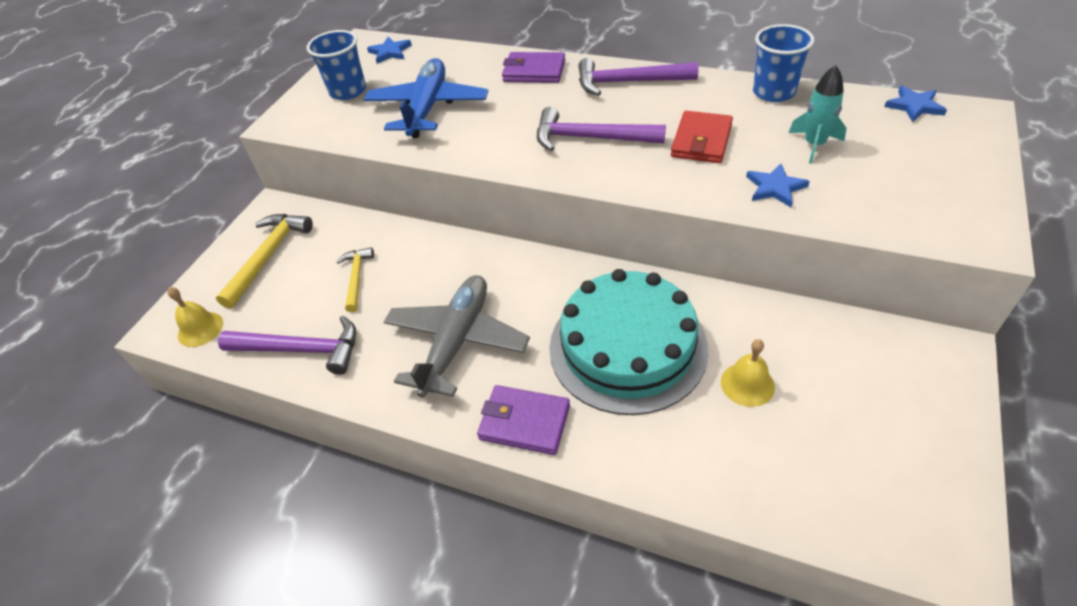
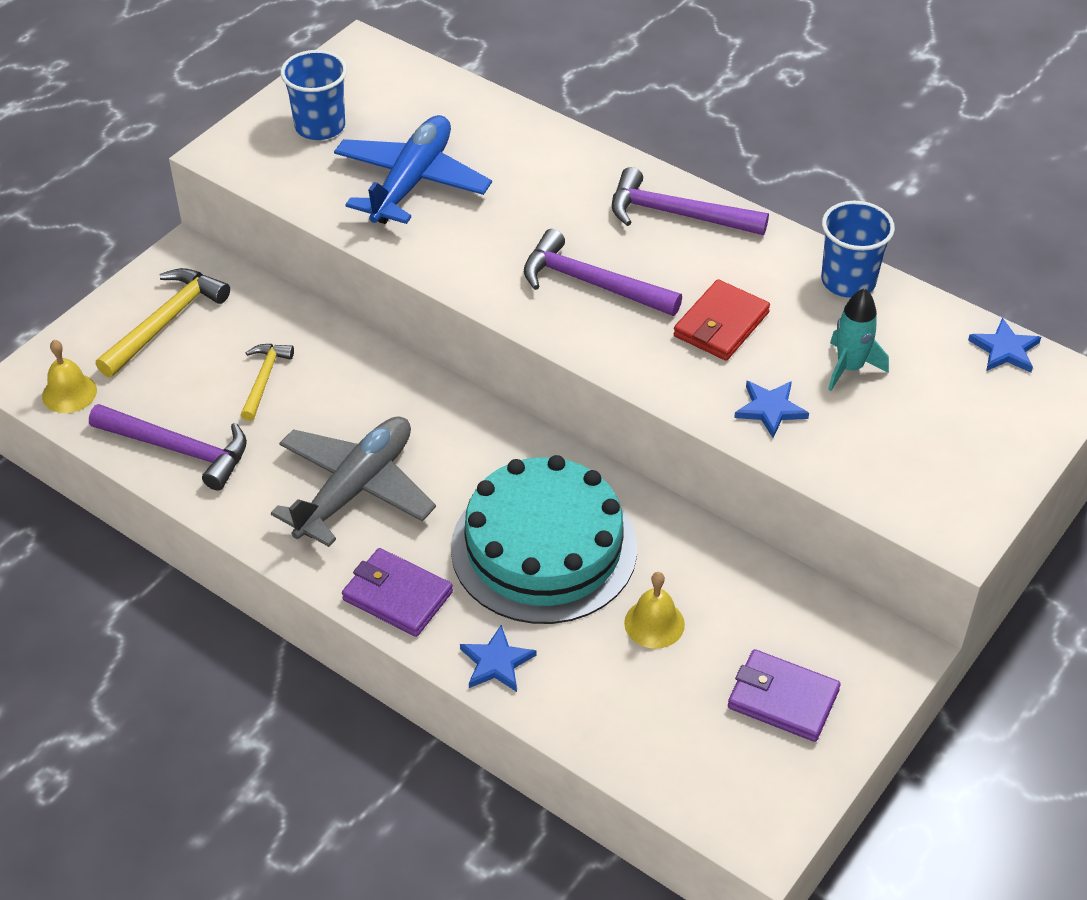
camera: 10 degrees right, 0 degrees up
blue star [367,37,412,64] -> blue star moved to [460,625,536,692]
purple wallet [502,52,565,83] -> purple wallet moved to [728,649,841,742]

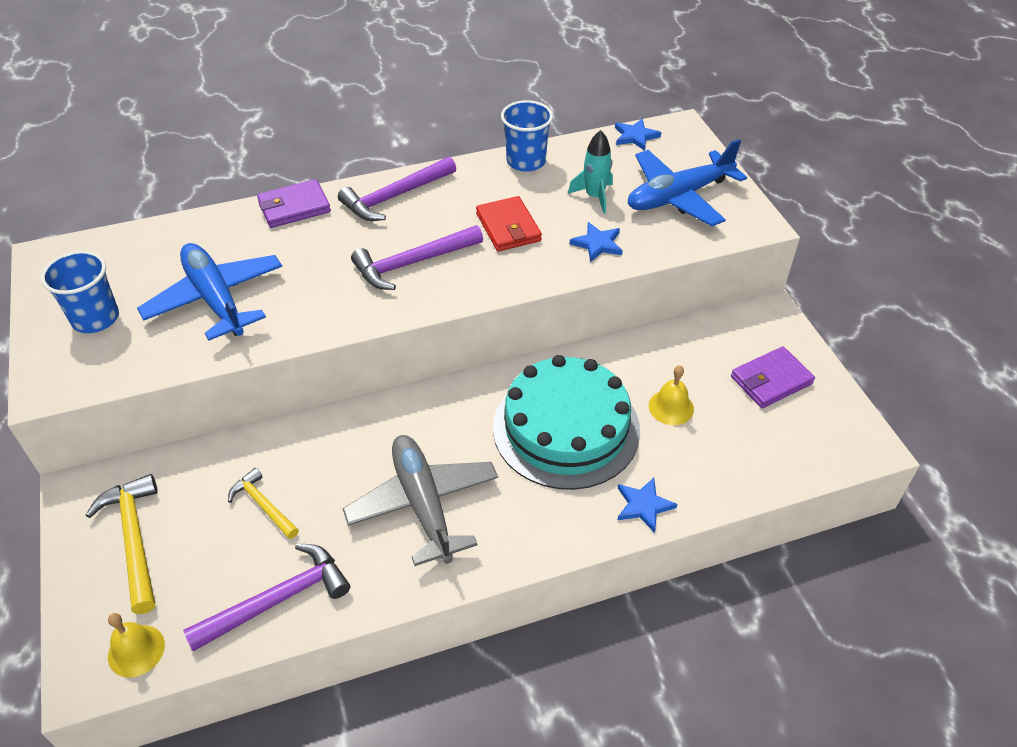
camera: 55 degrees left, 0 degrees up
purple wallet [342,548,453,637] -> purple wallet moved to [257,179,331,228]
none -> blue plane [628,139,747,226]

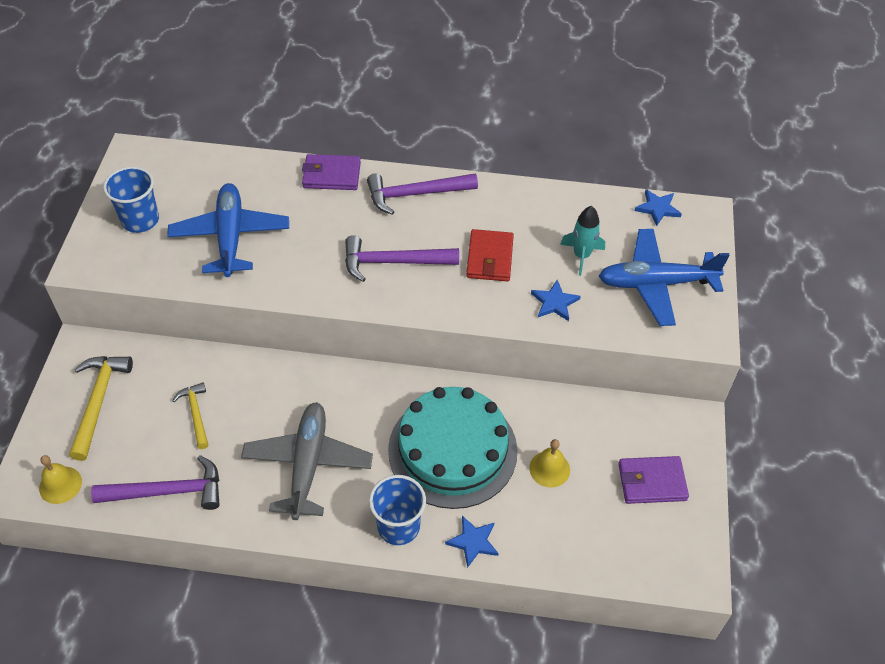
camera: 25 degrees right, 5 degrees up
blue cup [501,100,553,172] -> blue cup moved to [369,475,426,545]

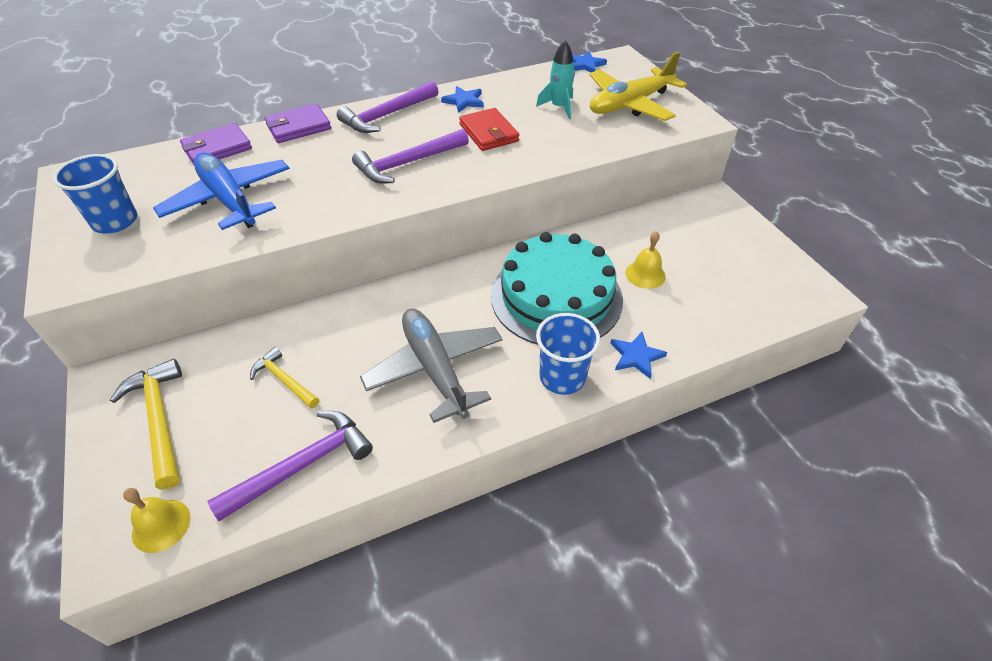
camera: 30 degrees left, 5 degrees down
blue star [531,280,581,321] -> blue star moved to [441,86,484,113]
blue plane [599,229,730,326] -> yellow plane [590,52,687,121]
purple wallet [618,456,689,504] -> purple wallet moved to [180,123,252,165]

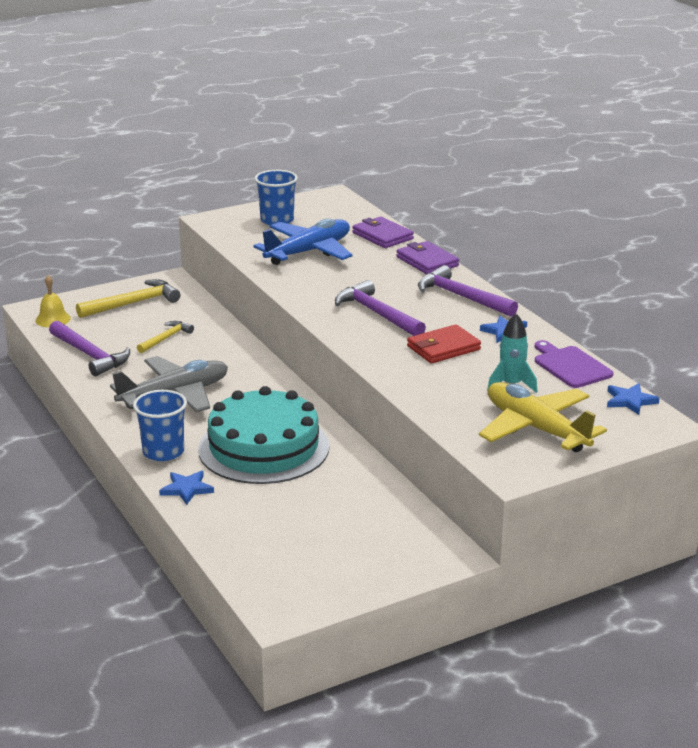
camera: 85 degrees right, 20 degrees down
yellow bell [625,231,666,289] -> none
none -> purple cutting board [535,340,613,388]

